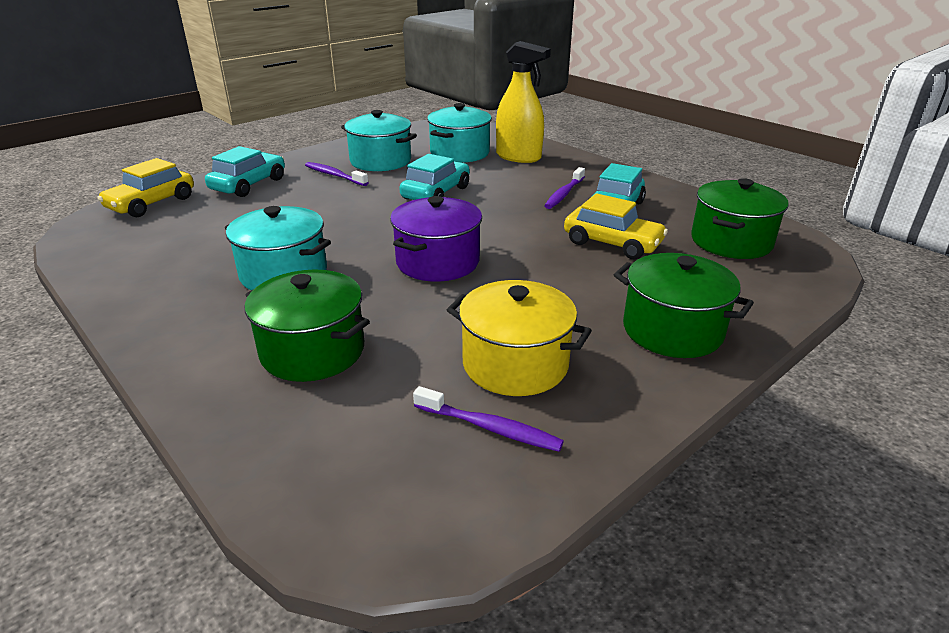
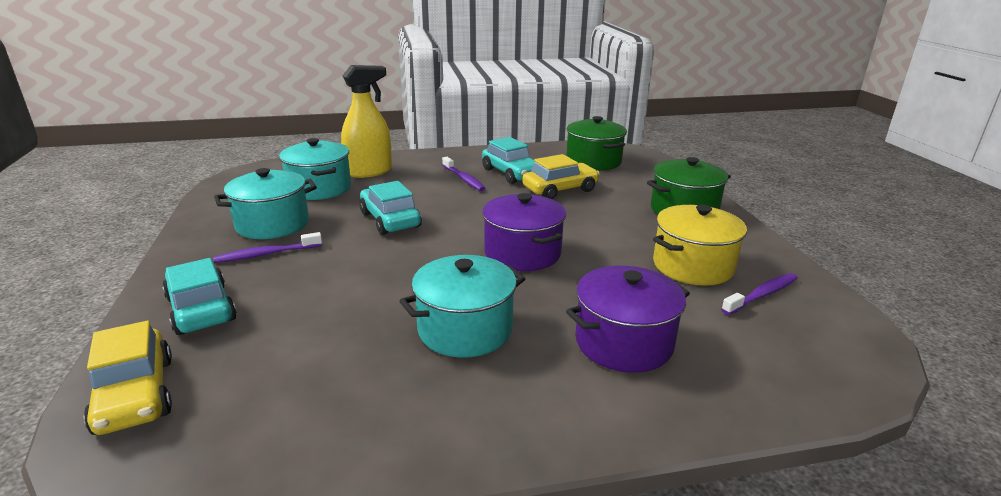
camera: 60 degrees left, 5 degrees down
green pot [245,269,370,382] -> purple pot [566,266,690,373]

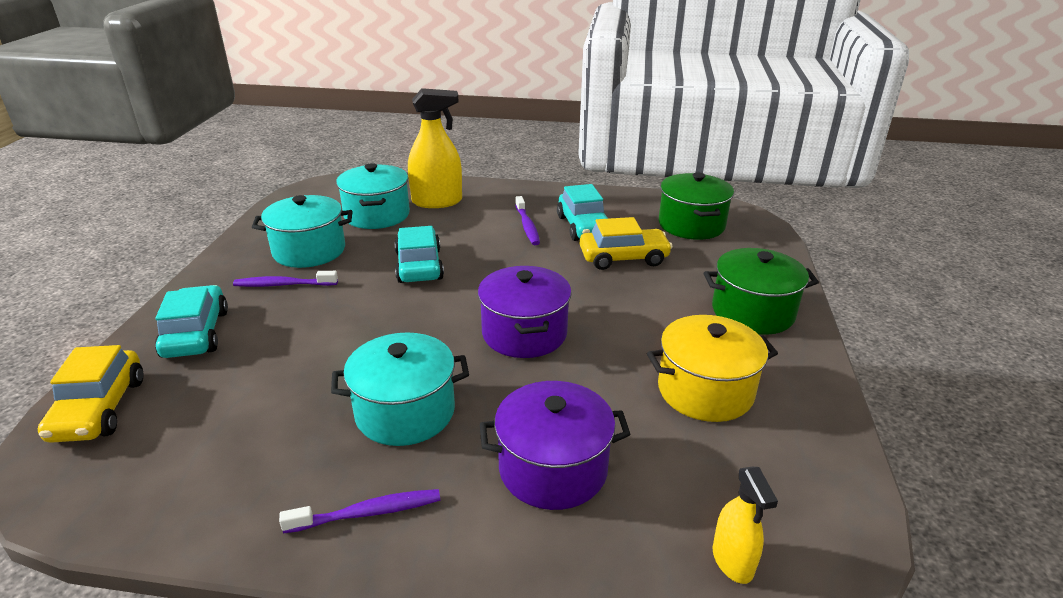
camera: 20 degrees right, 5 degrees up
purple toothbrush [721,273,798,315] -> purple toothbrush moved to [279,489,440,533]
none -> yellow spray bottle [713,467,778,584]

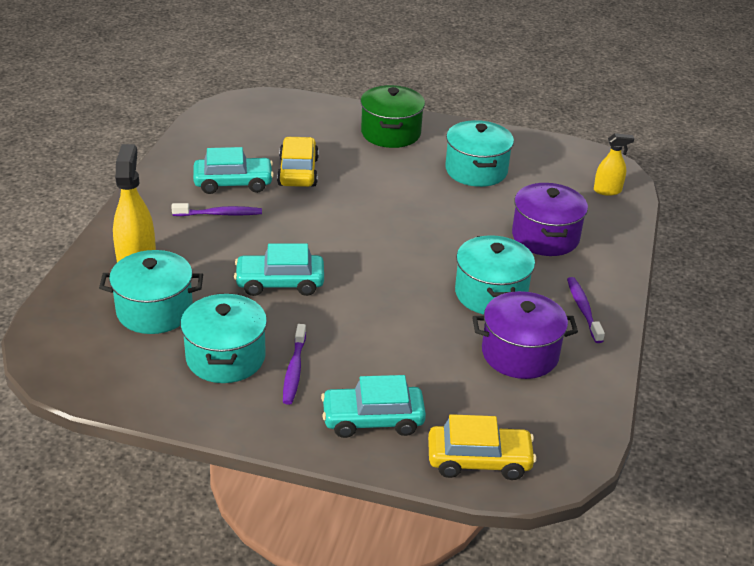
camera: 85 degrees left, 5 degrees up
purple pot [478,266,572,358] -> purple pot moved to [472,291,578,379]
yellow pot [647,315,778,422] -> turquoise pot [445,120,514,187]
green pot [659,172,734,240] -> none

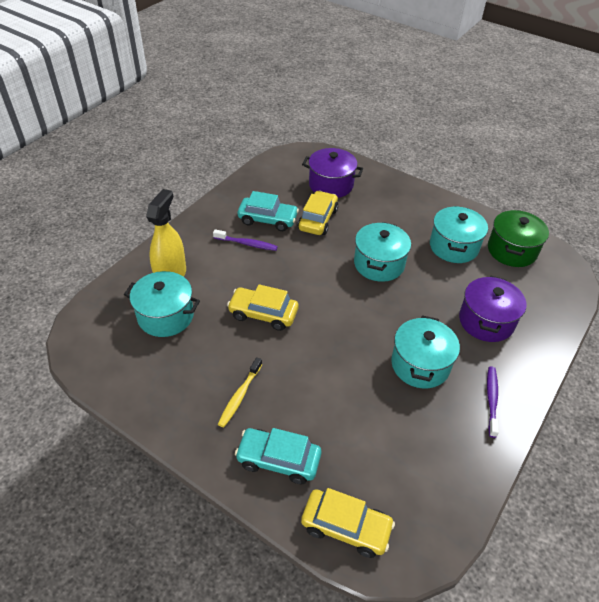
camera: 20 degrees right, 10 degrees up
turquoise pot [180,294,267,383] -> turquoise pot moved to [354,222,411,282]
turquoise car [234,244,324,296] -> yellow car [227,284,298,331]
purple toothbrush [283,324,306,405] -> yellow toothbrush [218,357,262,427]
green pot [360,85,425,148] -> green pot moved to [488,210,549,267]
purple pot [472,291,578,379] -> purple pot moved to [302,148,363,198]
yellow spray bottle [594,133,634,196] -> none

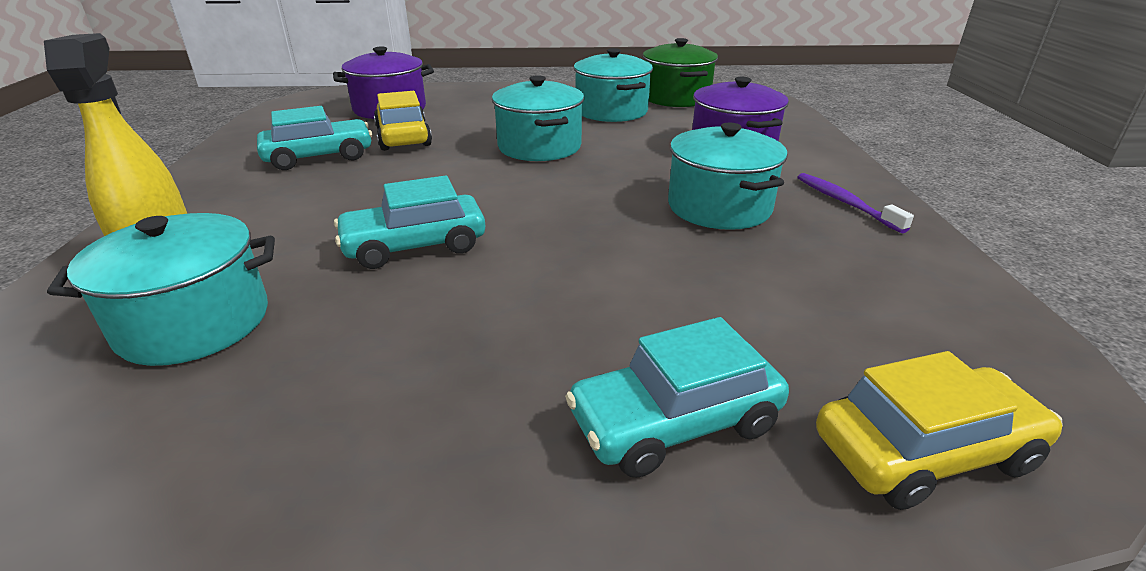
camera: 35 degrees left, 15 degrees down
purple toothbrush [213,229,278,251] -> none
yellow toothbrush [218,357,262,427] -> none
yellow car [227,284,298,331] -> turquoise car [334,175,485,269]

